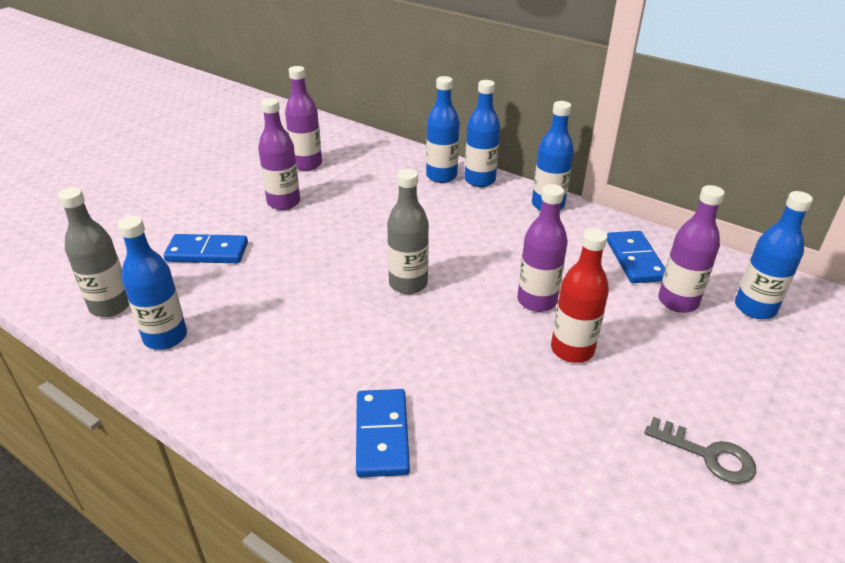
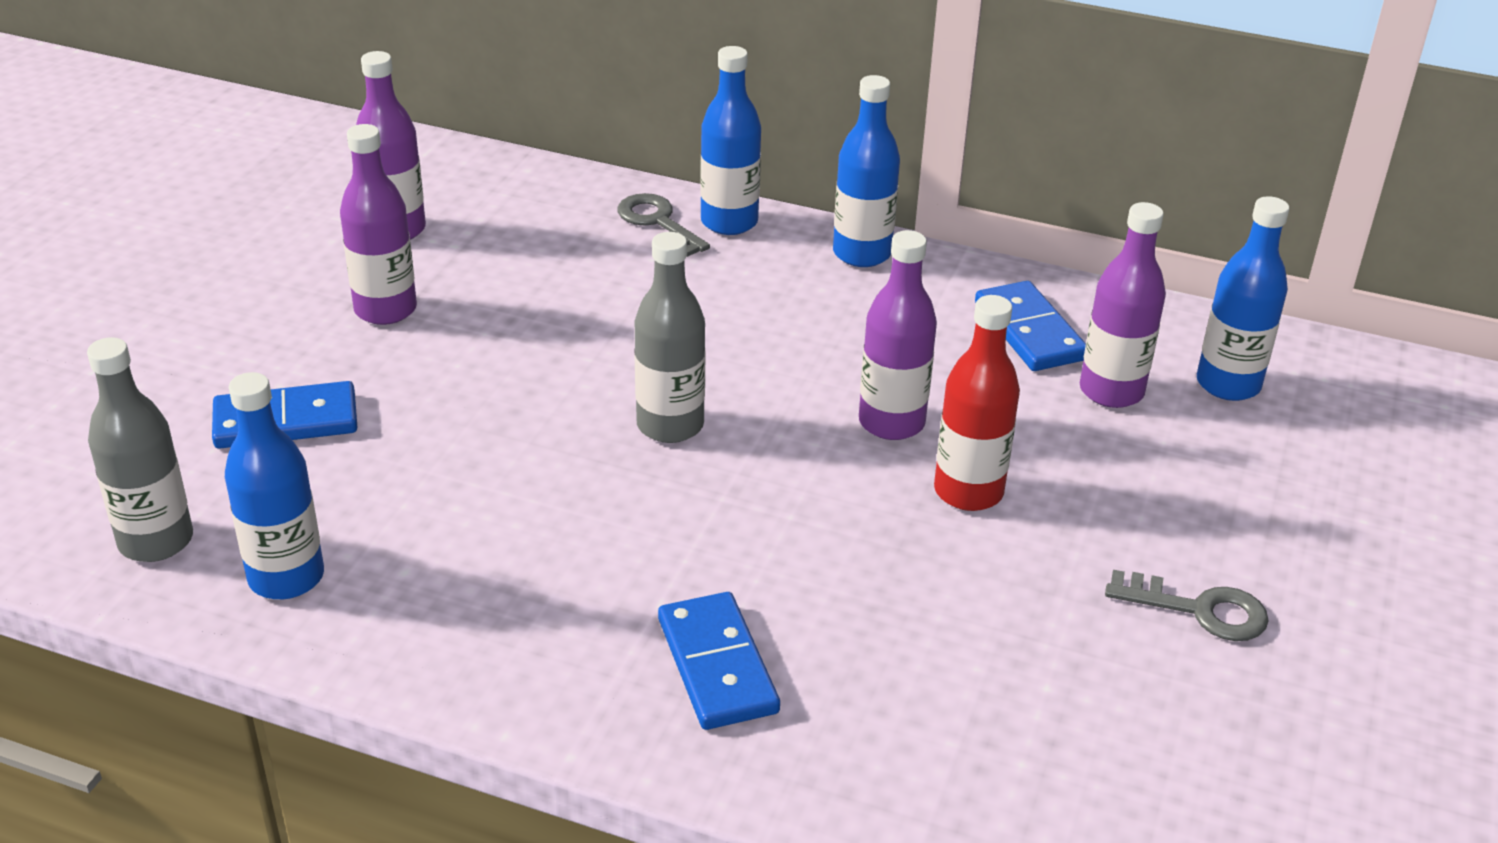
camera: 15 degrees left, 0 degrees up
blue bottle [426,76,460,183] -> grey key [617,193,710,257]

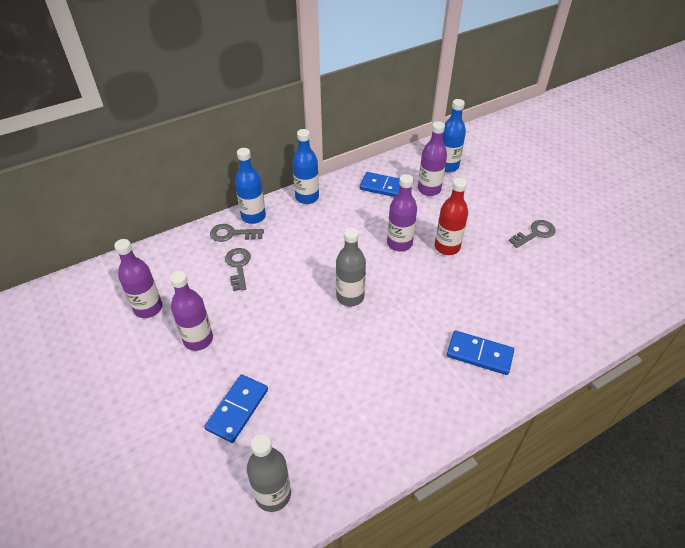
camera: 50 degrees left, 10 degrees up
blue bottle [225,372,324,599] -> none
none -> grey key [225,248,251,291]

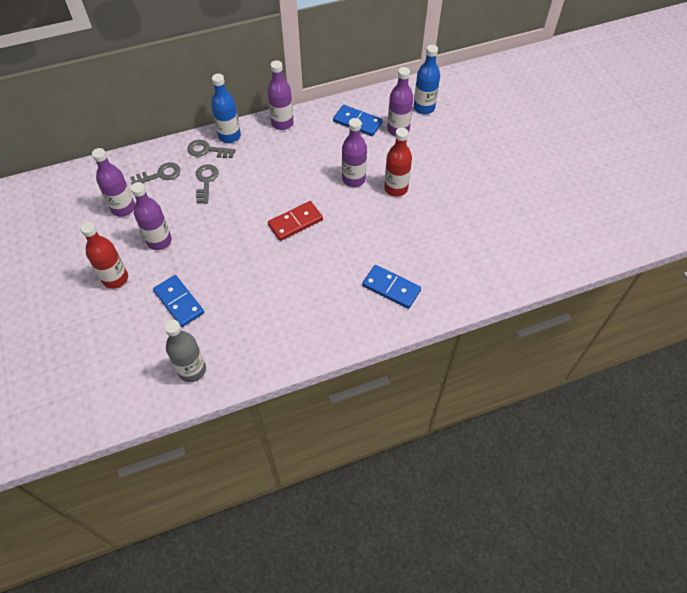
camera: 10 degrees right, 10 degrees up
blue domino [204,374,268,443] -> blue domino turned 75 degrees counterclockwise [153,275,204,327]
blue bottle [292,129,319,204] -> purple bottle [267,60,294,130]
grey bottle [336,227,366,307] -> red domino [268,201,323,241]
grey key [509,220,555,248] -> grey key moved to [130,162,181,185]
none -> red bottle [80,222,128,289]

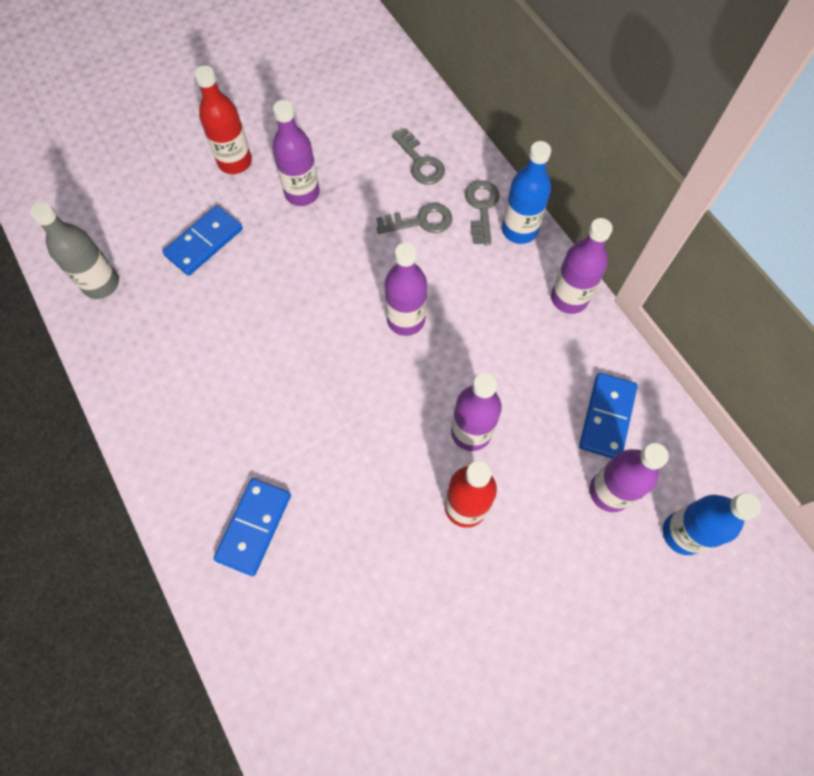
camera: 80 degrees right, 10 degrees up
purple bottle [92,148,135,217] -> purple bottle moved to [385,242,427,336]
red domino [268,201,323,241] -> none

